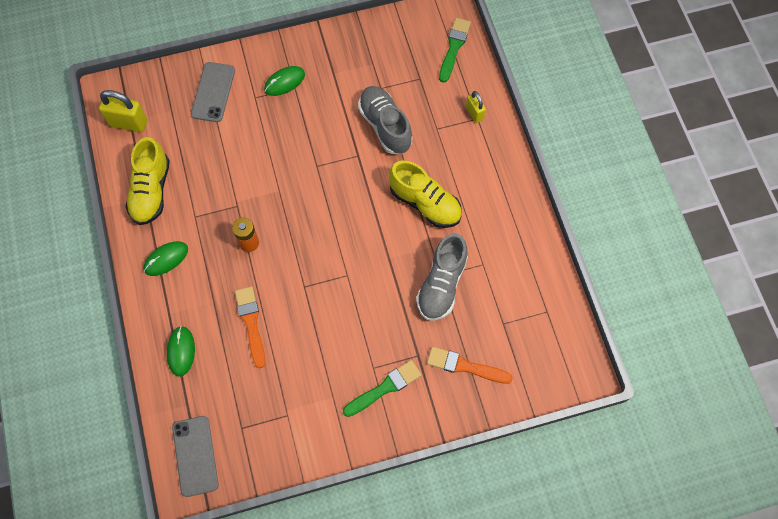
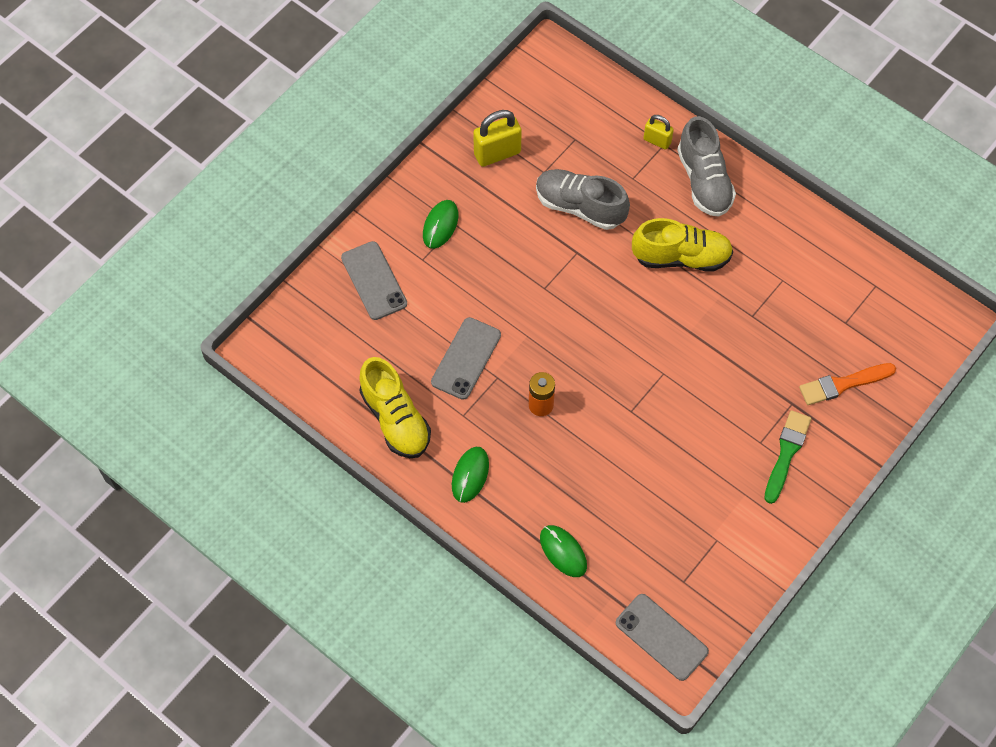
camera: 35 degrees left, 5 degrees down
yellow padlock [99,90,148,132] -> yellow padlock moved to [473,110,522,167]
orange brush [235,286,265,369] -> none
grey shoe [416,233,468,321] -> grey shoe moved to [677,116,736,217]
green brush [439,18,471,83] -> none
none -> grey phone [431,317,501,400]

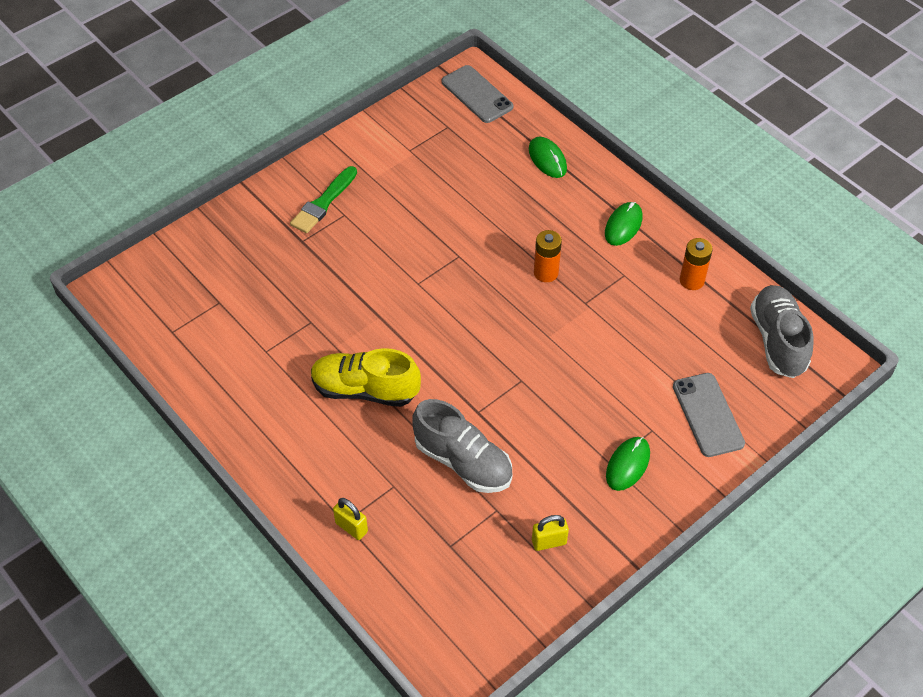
camera: 170 degrees left, 10 degrees down
yellow shoe [359,357,431,458] -> orange battery [680,238,713,290]
grey phone [431,317,501,400] -> none
yellow padlock [473,110,522,167] -> yellow padlock [532,515,569,551], size x0.60
grey shoe [677,116,736,217] -> grey shoe moved to [750,285,813,378]
orange brush [799,363,896,405] -> none

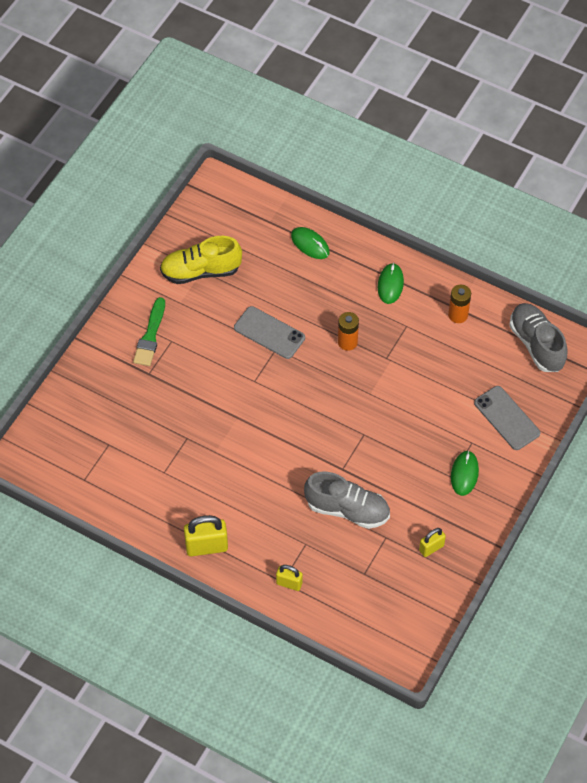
camera: 20 degrees left, 5 degrees up
yellow shoe [311,348,421,407] -> yellow shoe moved to [160,236,242,284]
grey phone [442,65,513,123] -> grey phone moved to [234,306,305,359]
none -> yellow padlock [184,515,228,556]

